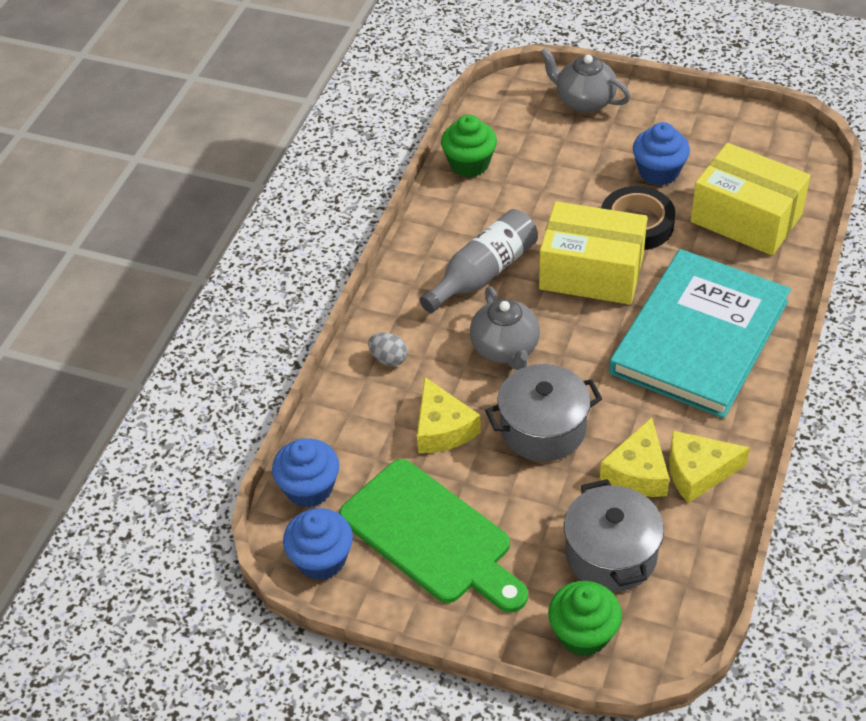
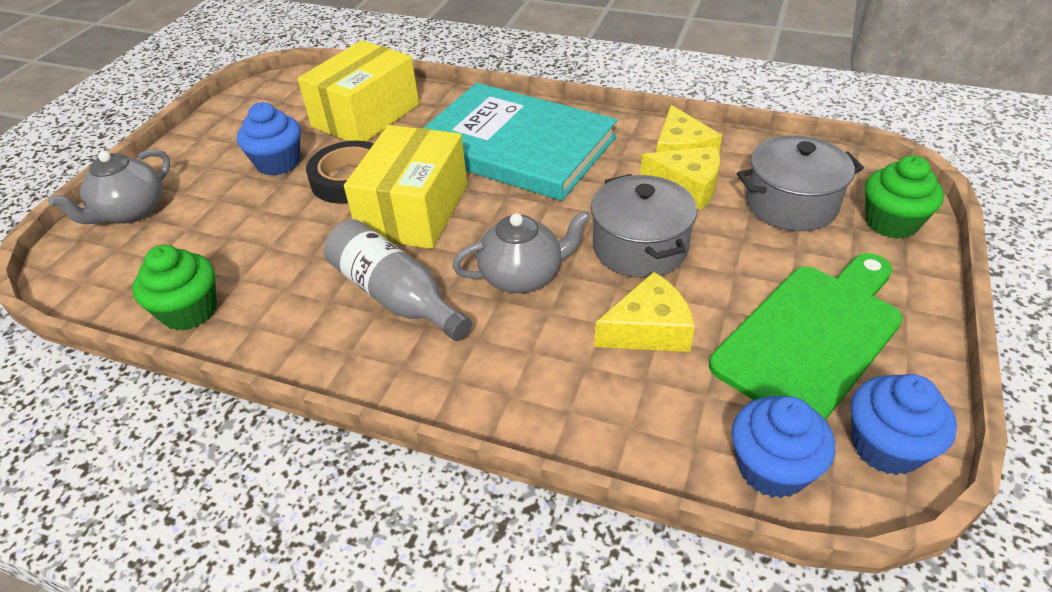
camera: 90 degrees left, 5 degrees down
grey egg [368,332,408,366] -> none

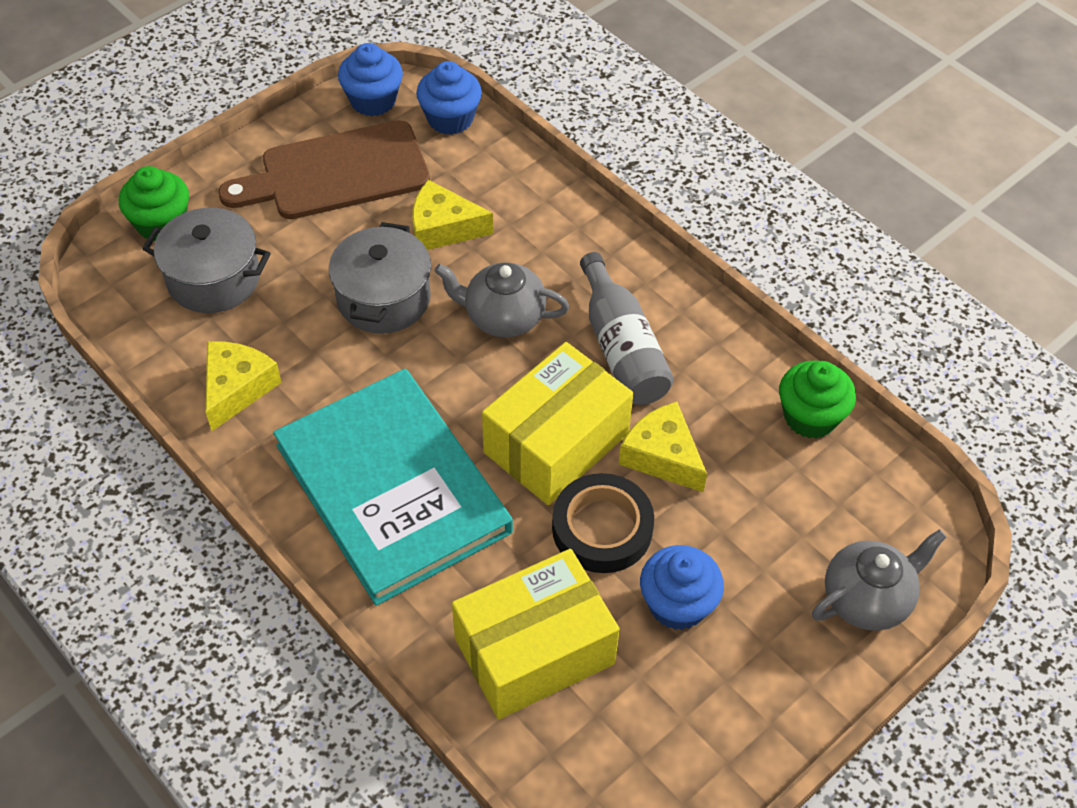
camera: 155 degrees left, 10 degrees up
yellow cheese [640,146,720,210] -> yellow cheese moved to [619,402,707,492]
green cutting board [709,253,903,420] -> brown cutting board [218,120,430,219]

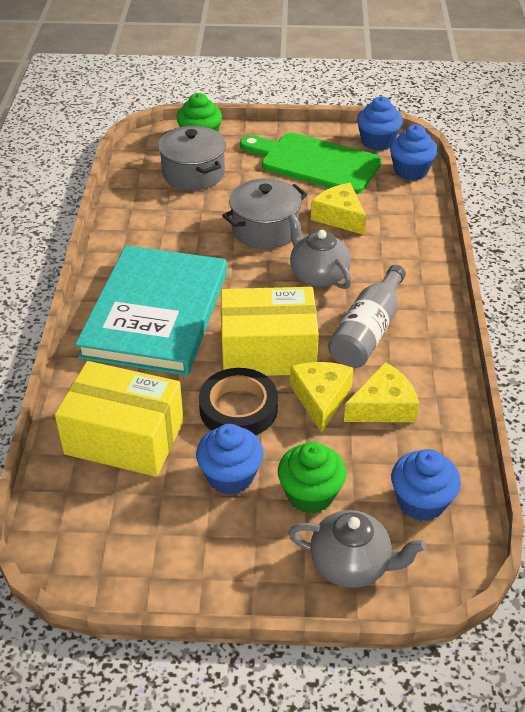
camera: 45 degrees right, 10 degrees down
yellow cheese [206,341,281,431] -> yellow cheese moved to [344,362,419,422]
brown cutting board [218,120,430,219] -> green cutting board [240,133,382,194]
green cupcake [779,361,856,438] -> green cupcake moved to [278,442,346,514]
none -> blue cupcake [391,449,461,521]

